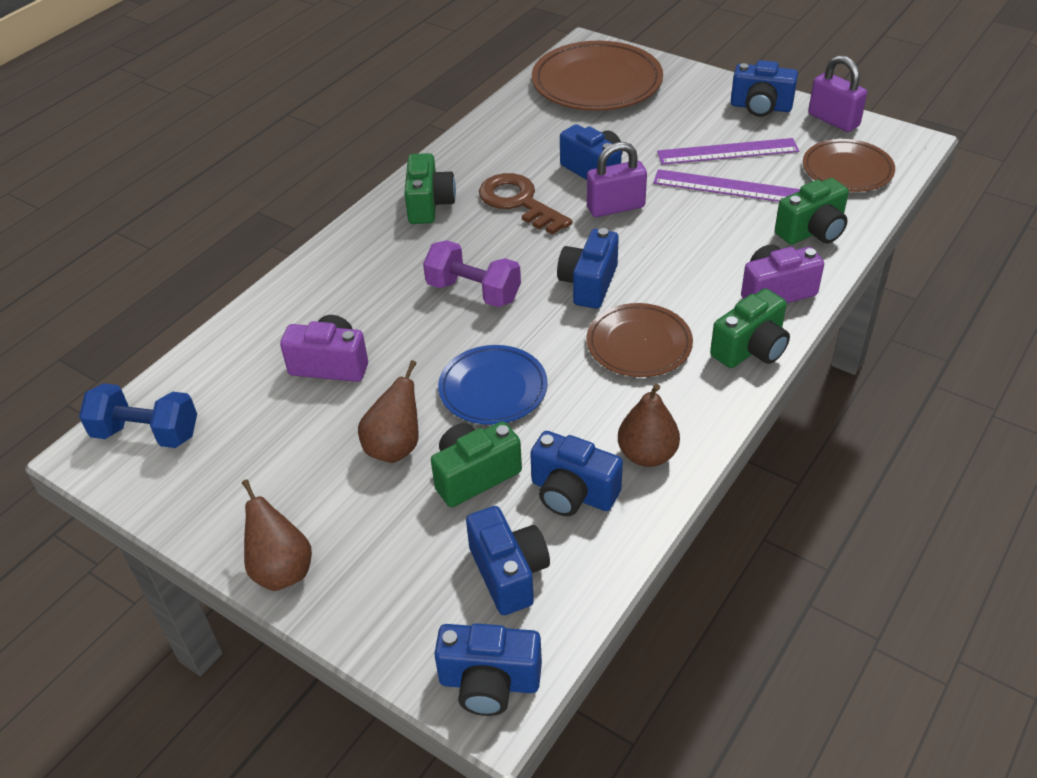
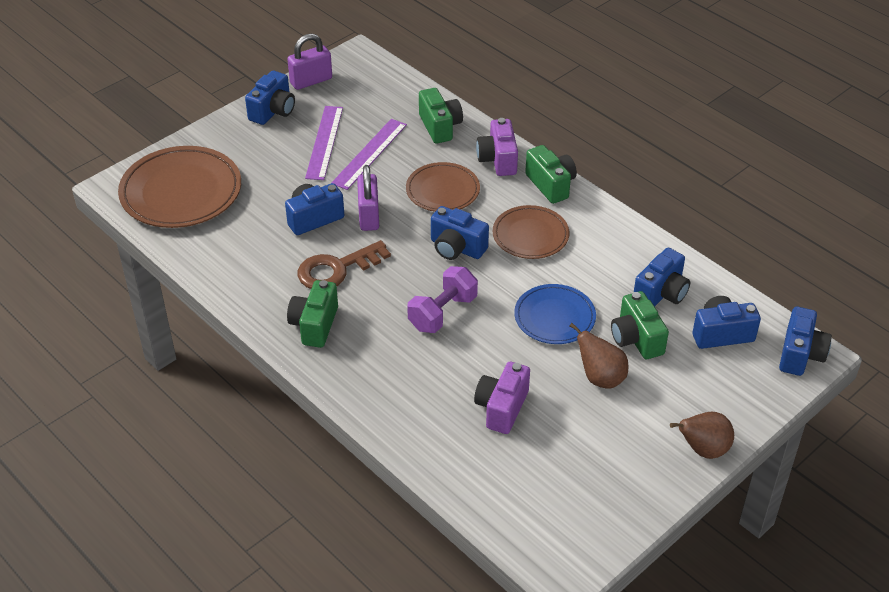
camera: 80 degrees left, 0 degrees up
blue dumbbell [79,383,197,448] -> none
green camera [404,153,456,224] -> green camera turned 90 degrees counterclockwise [287,280,338,348]
brown pear [618,384,680,467] -> none
brown plate [803,139,895,192] -> brown plate moved to [406,162,480,212]

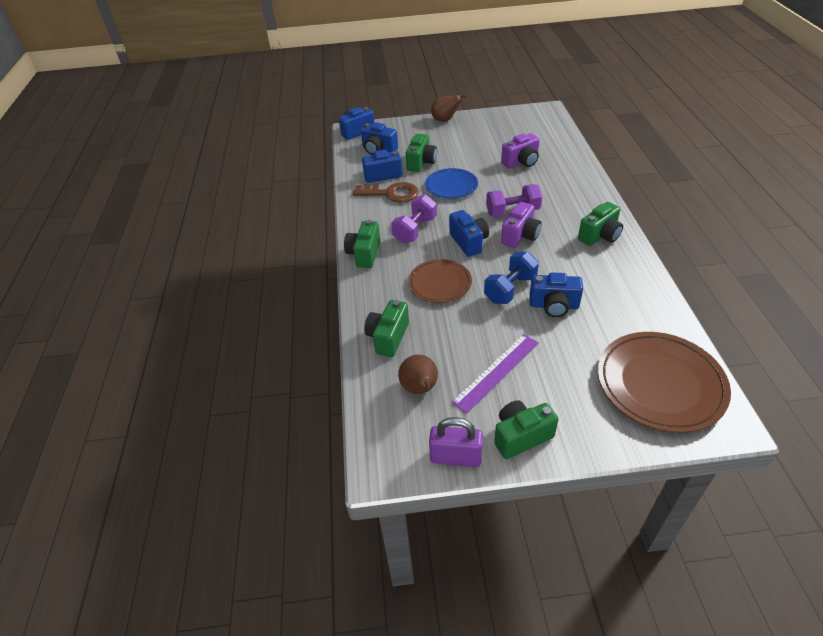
camera: 140 degrees left, 0 degrees up
blue camera [245,71,295,125] -> green camera [494,400,559,459]
brown key [298,240,391,289] -> brown key moved to [353,182,419,203]
purple ruler [331,119,407,190] -> none
purple padlock [357,165,379,231] -> blue dumbbell [484,251,539,304]
purple camera [476,118,518,176] -> purple camera moved to [501,202,542,248]
brown plate [493,205,569,259] -> purple dumbbell [391,195,437,243]
brown pear [570,323,629,389] -> brown pear moved to [398,354,438,394]

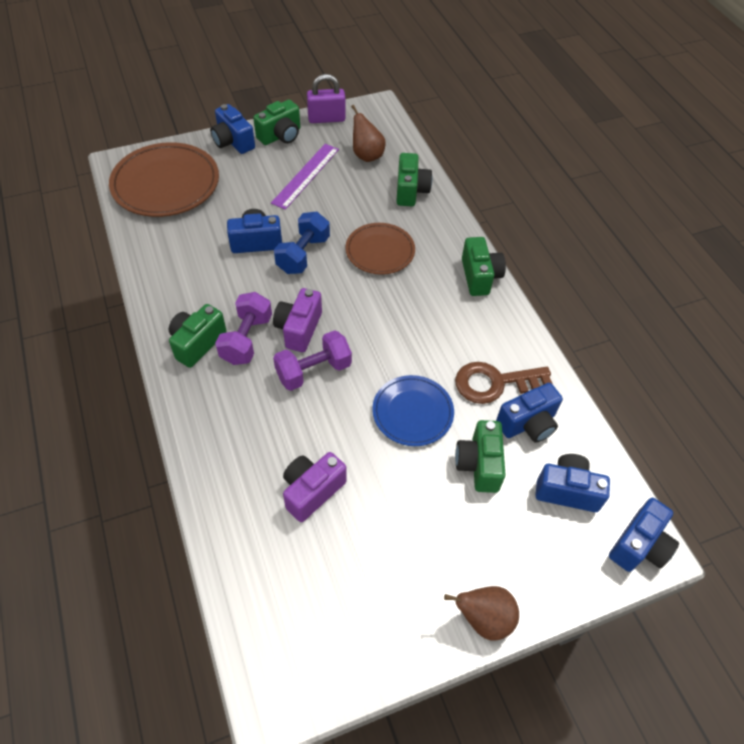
camera: 160 degrees right, 10 degrees up
purple dumbbell [391,195,437,243] -> purple dumbbell moved to [215,292,272,365]
blue camera [449,210,489,257] -> blue camera moved to [210,104,255,154]

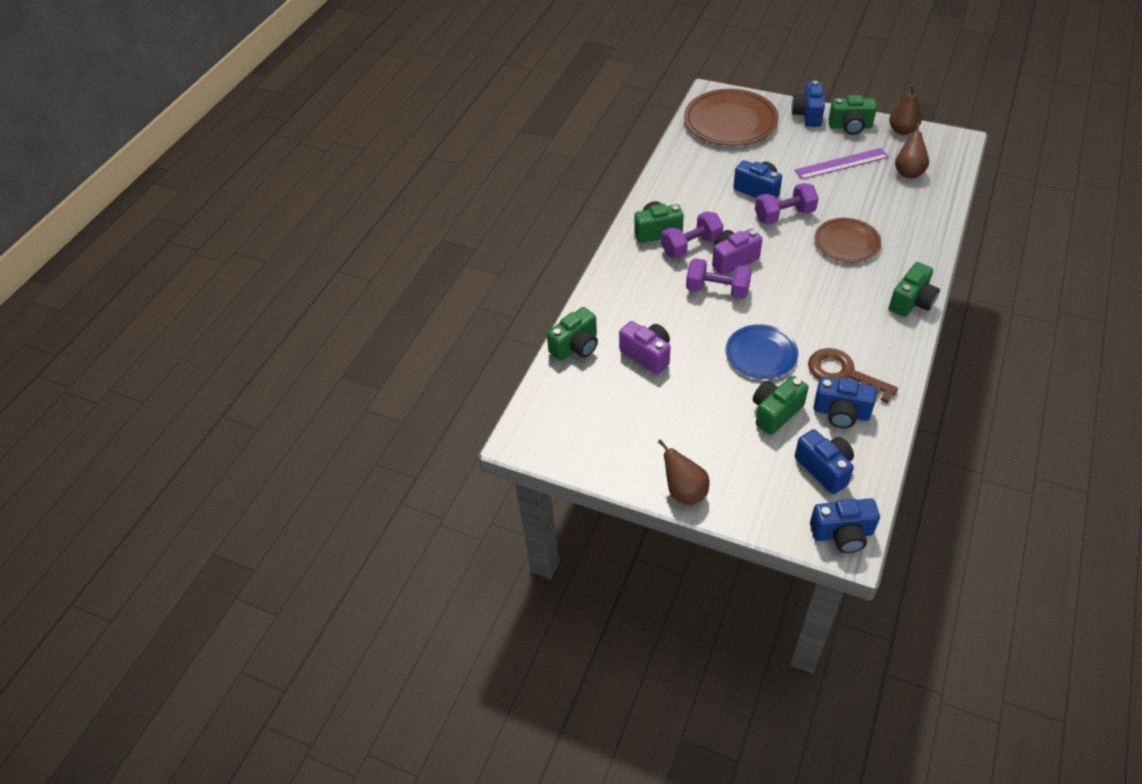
camera: 50 degrees right, 5 degrees down
blue dumbbell [274,212,330,274] -> purple dumbbell [755,183,819,225]
purple camera [283,452,346,522] -> purple camera turned 45 degrees clockwise [619,321,670,374]
purple padlock [307,74,346,123] -> brown pear [889,85,922,135]
green camera [396,153,432,206] -> green camera moved to [547,307,598,361]

